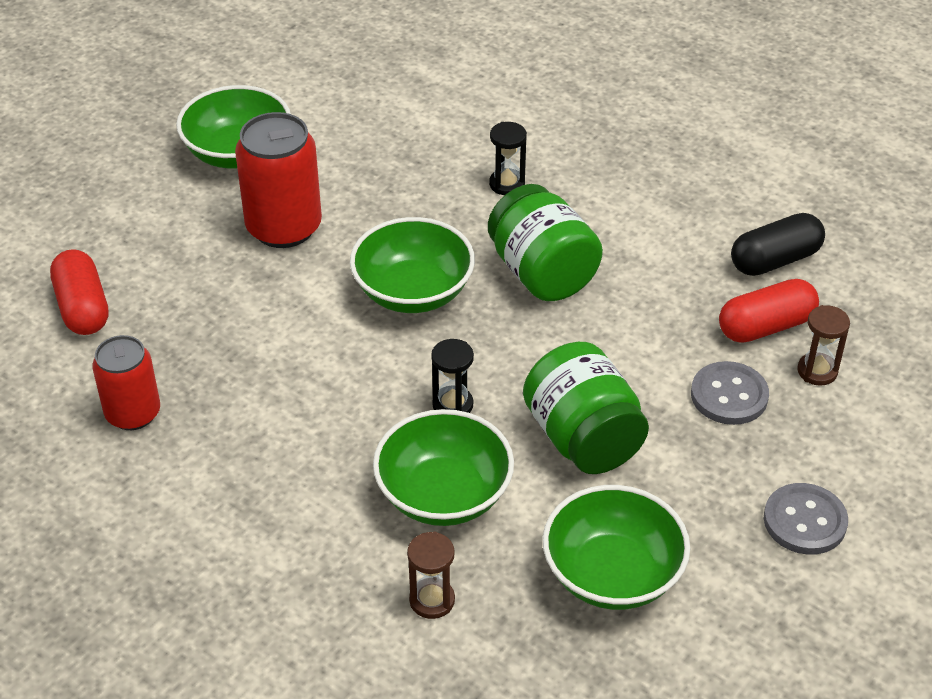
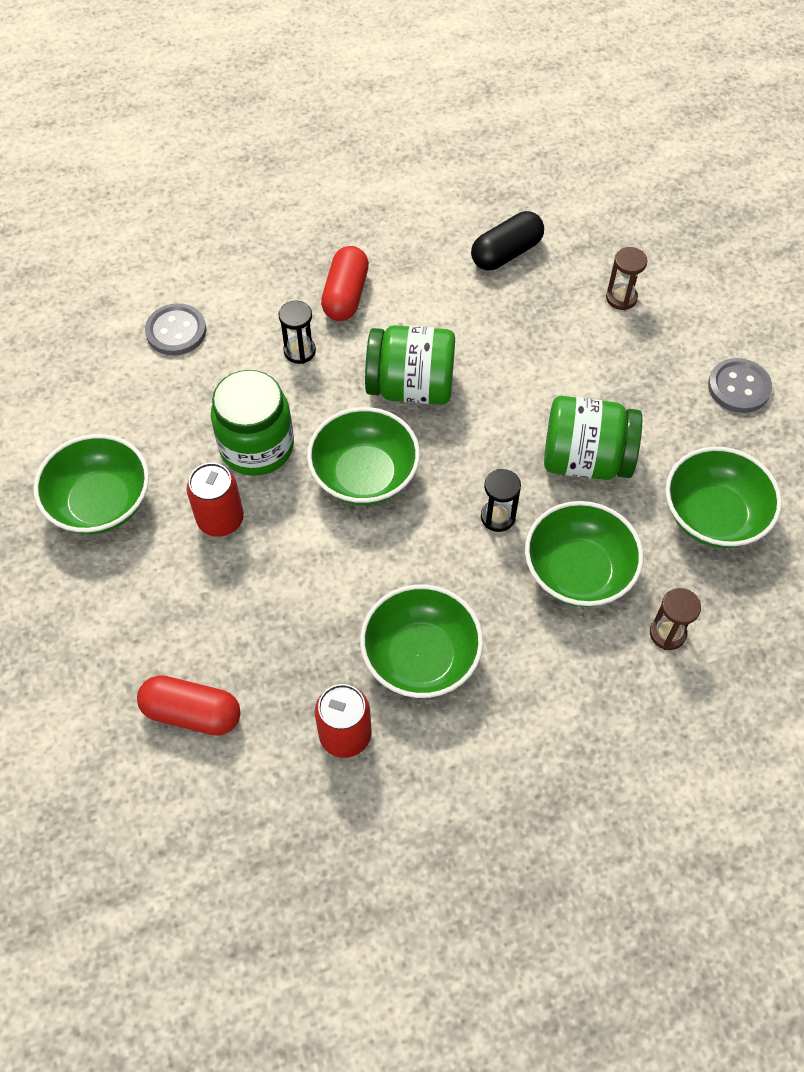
camera: 55 degrees left, 15 degrees up
red can [235,112,322,248] -> red can [186,463,244,537], size x0.66
grey button [691,361,769,425] -> grey button moved to [145,303,206,356]
red capsule [719,279,819,343] -> red capsule moved to [321,246,369,321]
black capsule [731,213,825,276] -> black capsule turned 45 degrees clockwise [471,211,544,270]
none -> green jar [211,370,294,476]
none -> green bowl [360,584,483,698]

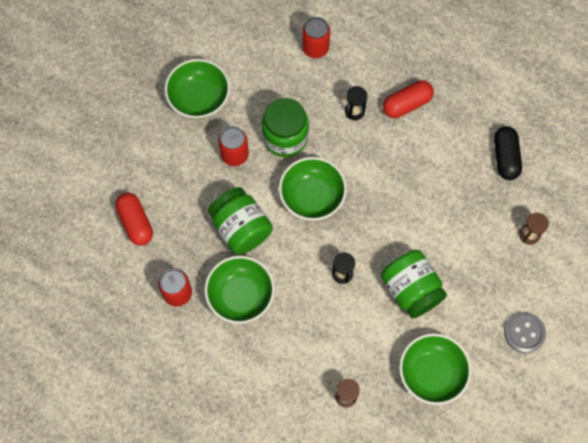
camera: 50 degrees right, 10 degrees up
grey button [145,303,206,356] -> red can [302,17,330,58]
green jar [365,325,455,405] -> green jar moved to [208,187,273,254]
black capsule [471,211,544,270] -> black capsule turned 75 degrees clockwise [494,126,522,180]
green bowl [525,501,643,607] -> none

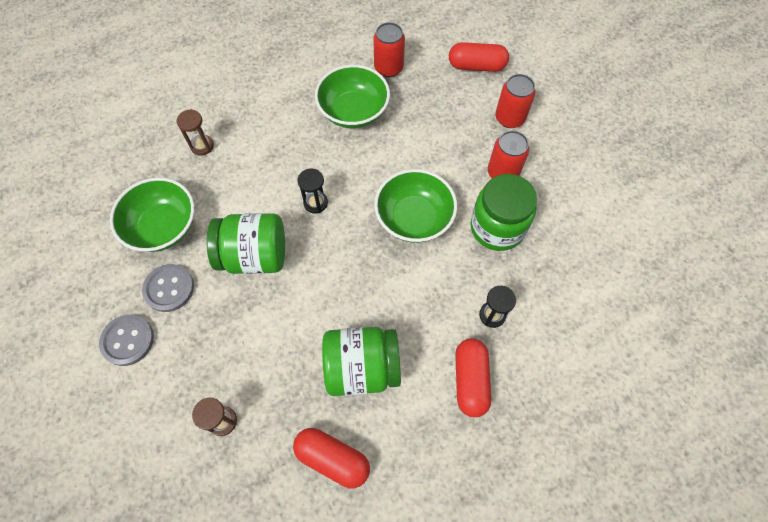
camera: 120 degrees right, 5 degrees down
green bowl [164,59,230,119] -> none
green jar [208,187,273,254] -> green jar moved to [322,327,401,396]
red can [302,17,330,58] -> red can moved to [495,74,536,128]
black capsule [494,126,522,180] -> red capsule [293,428,370,488]
none -> grey button [142,264,194,312]

